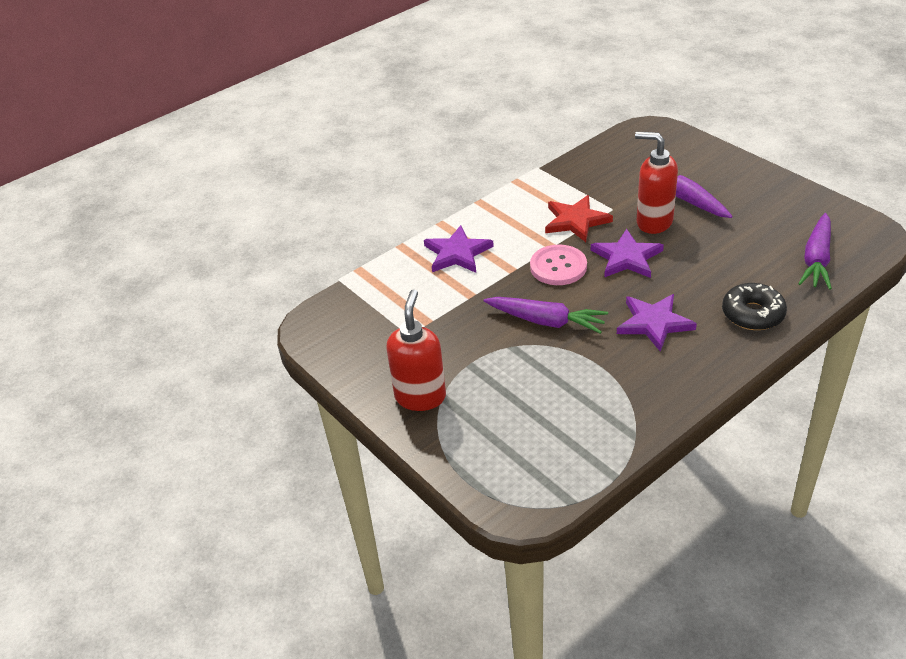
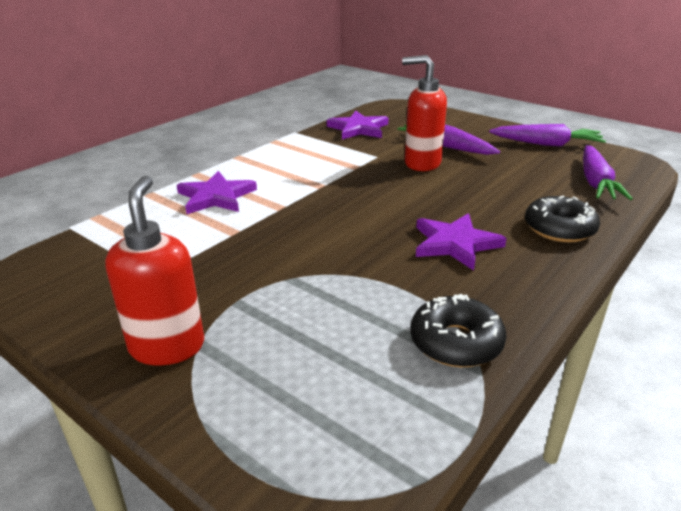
camera: 15 degrees left, 10 degrees down
purple carrot [484,297,608,334] -> purple carrot moved to [489,124,606,147]
pink button [530,245,587,285] -> none
red star [545,195,613,242] -> none
purple star [591,229,664,278] -> purple star moved to [327,111,388,139]
none -> black donut [410,294,506,367]

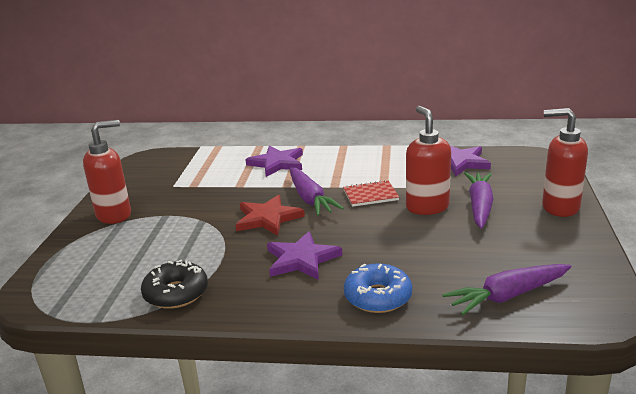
camera: 60 degrees right, 5 degrees down
purple carrot [489,124,606,147] -> purple carrot moved to [290,167,344,216]
black donut [525,196,600,242] -> blue donut [344,263,412,313]
none -> red star [236,195,305,236]
none -> red notebook [343,180,399,207]
none -> red soap dispenser [542,108,588,217]

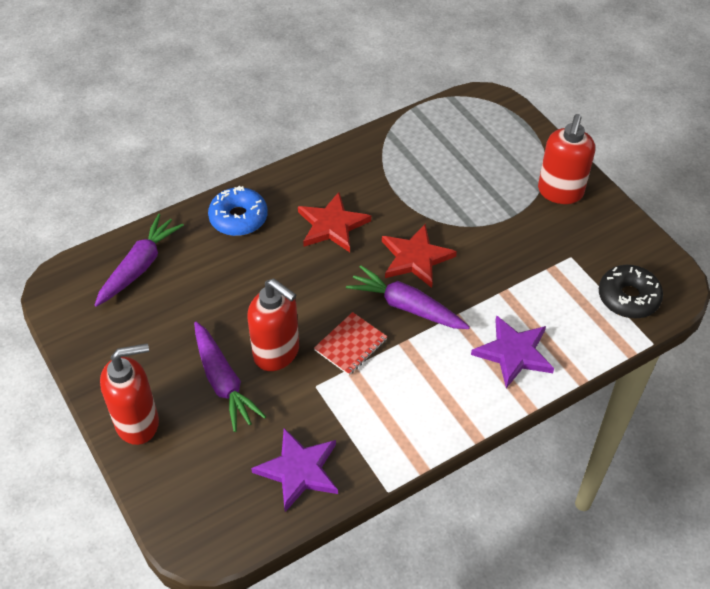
camera: 140 degrees right, 25 degrees up
black donut [141,260,208,309] -> black donut moved to [599,265,663,318]
purple star [267,231,342,280] -> red star [298,192,371,252]

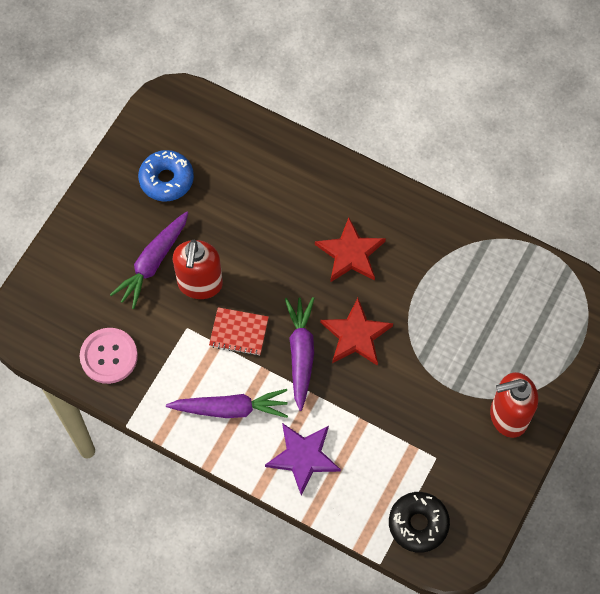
camera: 60 degrees right, 15 degrees up
purple carrot [95,214,184,307] -> purple carrot moved to [166,389,288,418]
red soap dispenser [100,343,159,445] -> none
blue donut [208,186,268,236] -> blue donut moved to [138,150,194,202]
purple star [251,428,338,512] -> pink button [80,328,138,384]

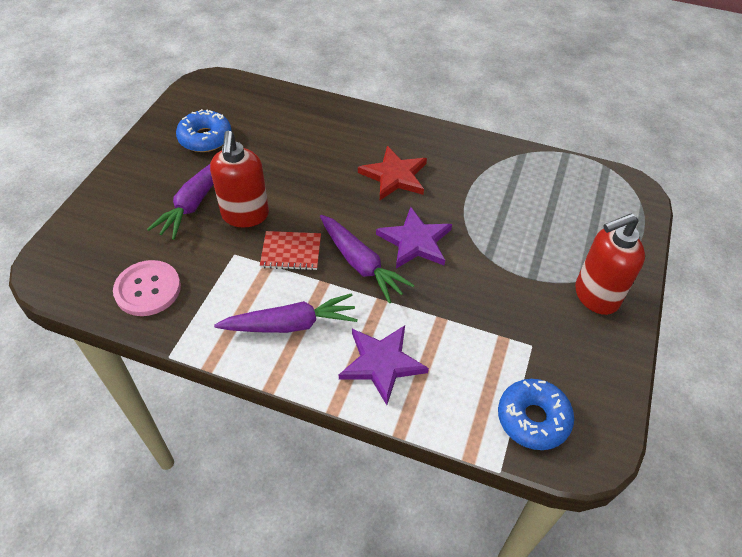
camera: 10 degrees left, 15 degrees down
purple carrot [285,297,314,411] -> purple carrot turned 150 degrees clockwise [320,215,415,303]
red star [320,298,393,366] -> purple star [376,207,452,269]
black donut [389,492,450,553] -> blue donut [498,379,574,450]

